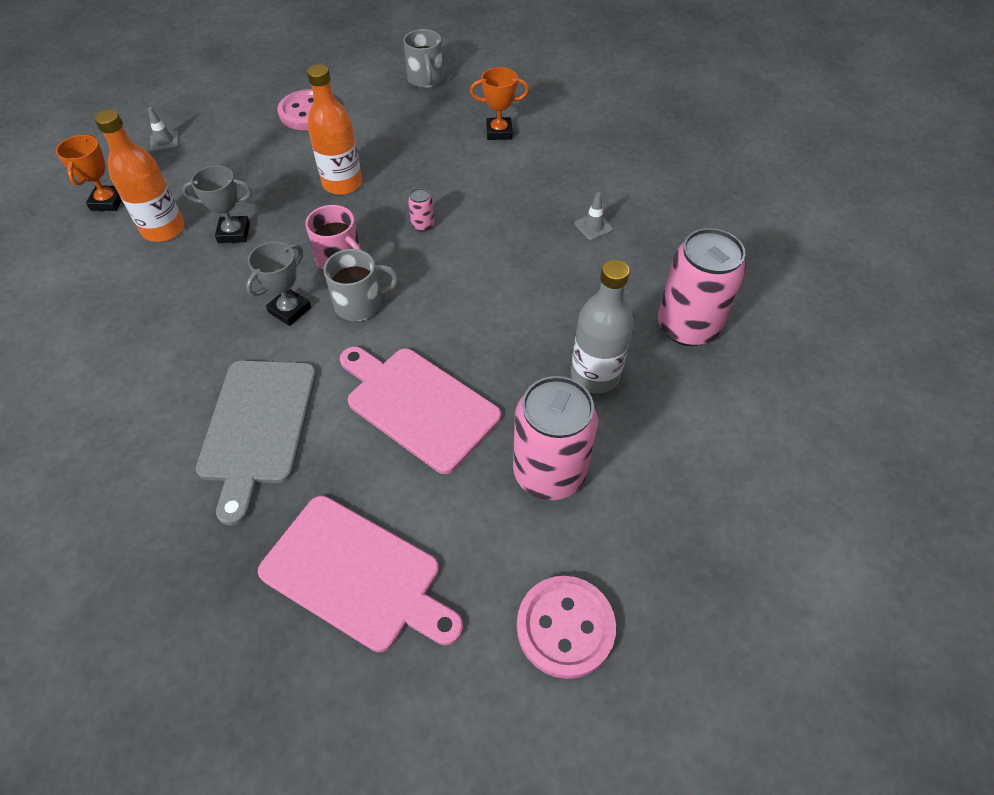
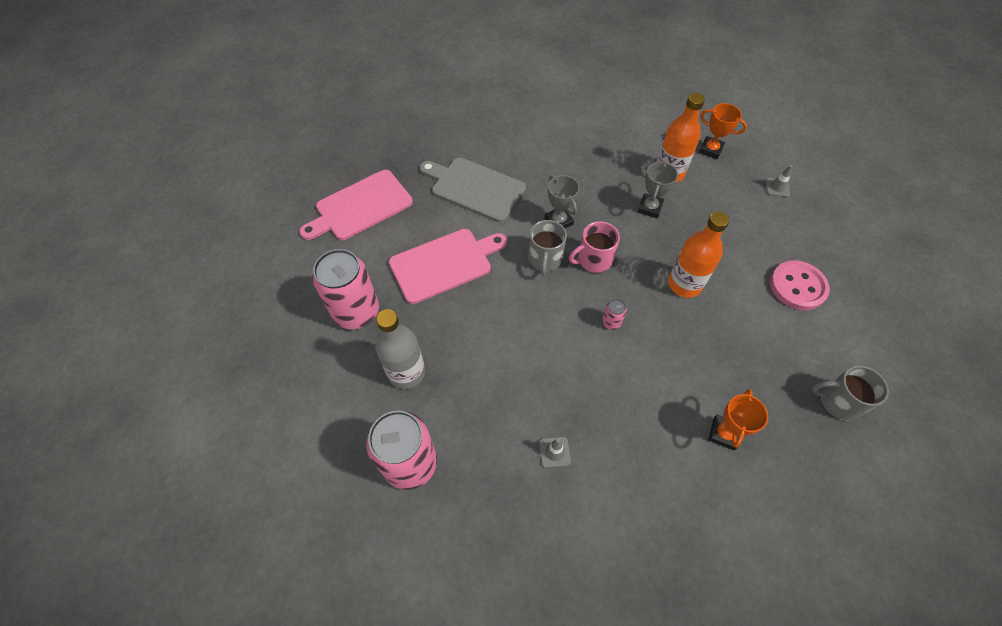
camera: 115 degrees right, 5 degrees up
pink button [517,576,616,679] -> none

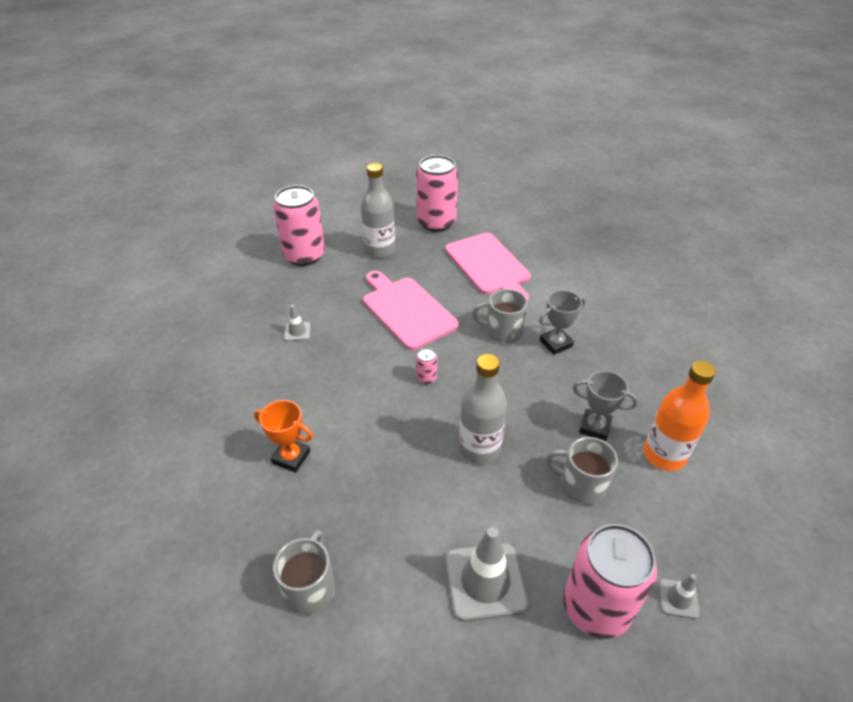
camera: 90 degrees right, 15 degrees down
pink cutting board [299,170,413,240] -> pink cutting board moved to [363,271,459,350]
grey cutting board [420,158,526,222] -> none
pink mug [569,221,620,273] -> none
orange bottle [668,212,729,298] -> grey bottle [459,354,507,464]
orange trophy [699,103,747,159] -> none
pink button [770,261,830,310] -> grey traffic cone [445,527,528,622]
none -> grey mug [546,437,618,505]
none -> pink can [563,524,657,639]

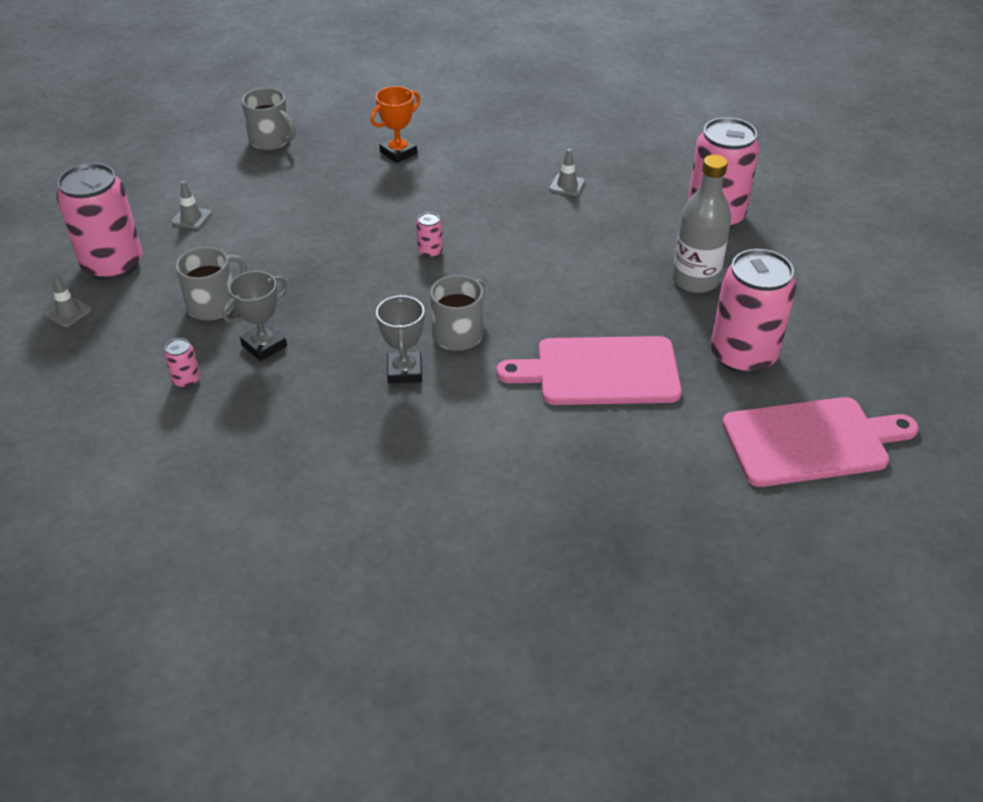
camera: 115 degrees right, 0 degrees up
pink cutting board [363,271,459,350] -> pink cutting board moved to [722,397,919,487]
grey traffic cone [445,527,528,622] -> grey traffic cone [171,181,212,229], size x0.49
grey bottle [459,354,507,464] -> none
orange bottle [643,361,716,471] -> pink can [164,338,200,388]

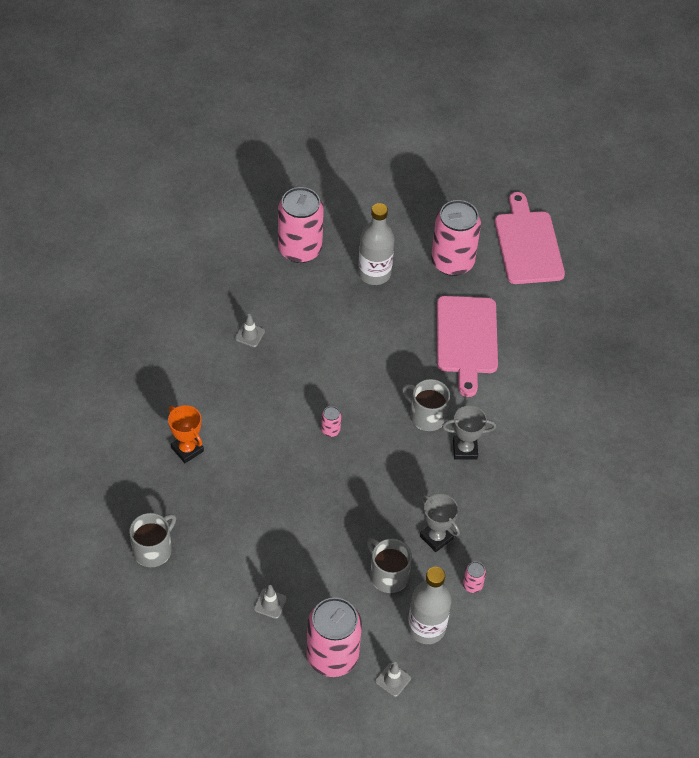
camera: 90 degrees left, 10 degrees up
none -> grey bottle [408,567,452,644]

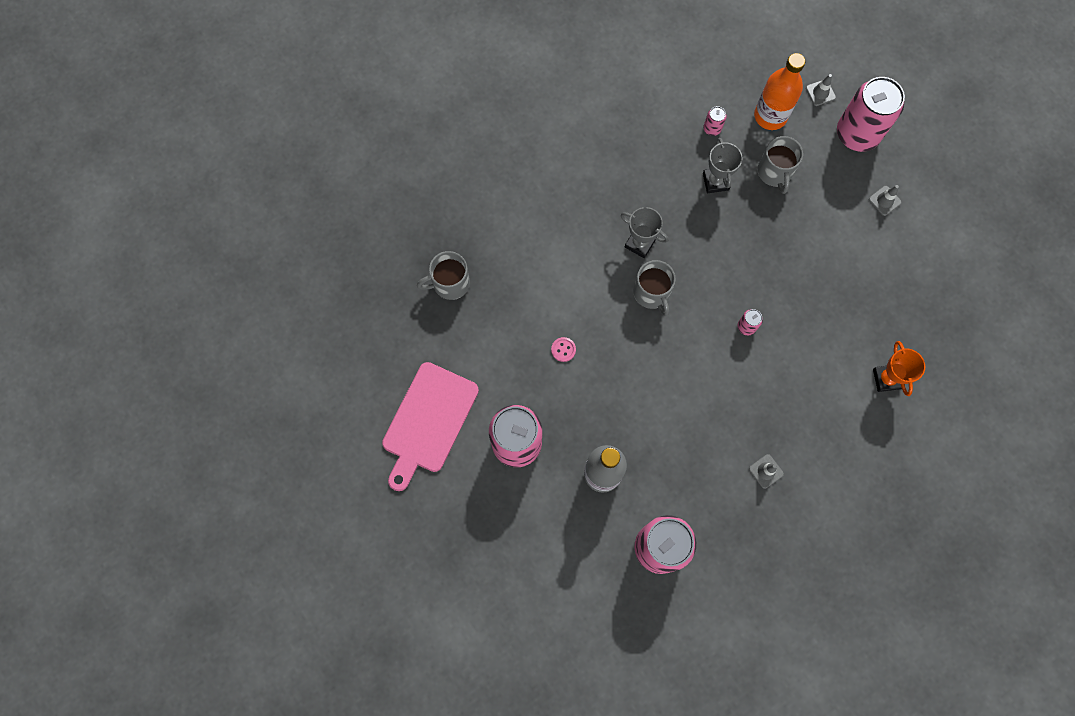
camera: 145 degrees left, 20 degrees up
grey mug [129,513,176,567] -> grey mug moved to [417,251,470,300]
grey bottle [408,567,452,644] -> orange bottle [754,53,805,130]
pink cutting board [437,296,498,397] -> pink button [551,337,576,362]

